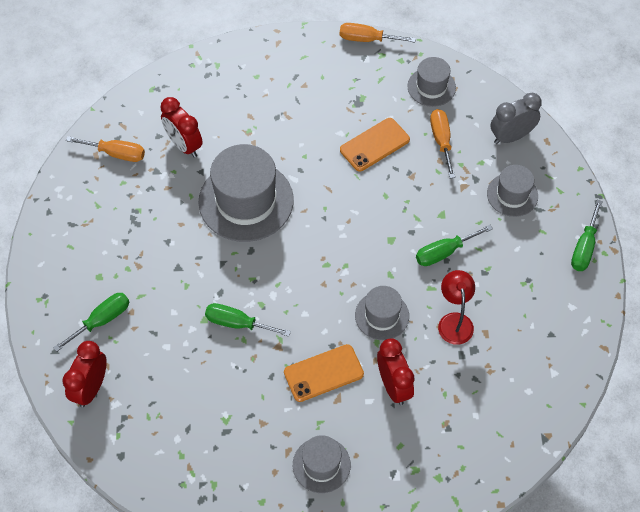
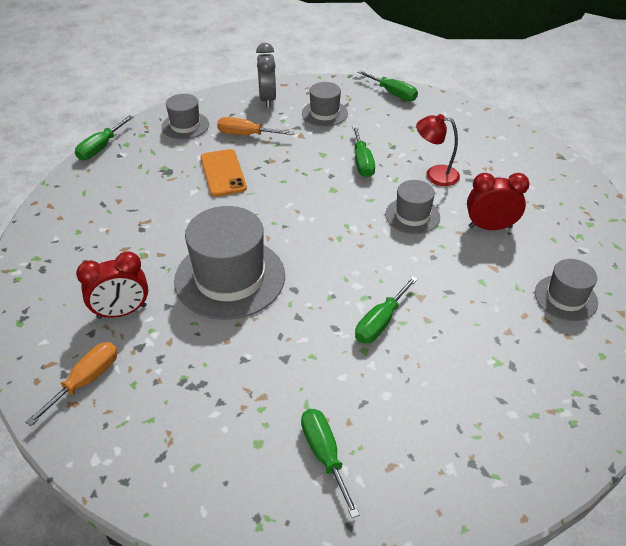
camera: 70 degrees left, 15 degrees down
red clock [62,341,107,407] -> none
orange phone [284,344,364,402] -> none
orange screwdriver [340,23,416,42] -> green screwdriver [75,115,133,160]

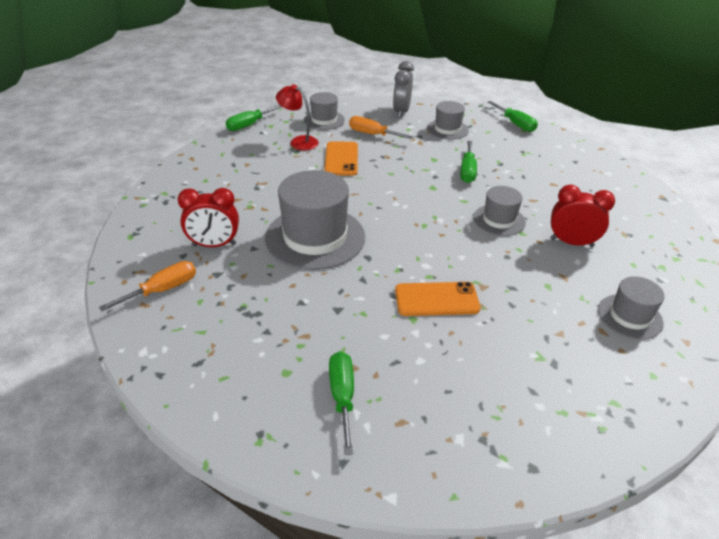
camera: 15 degrees right, 5 degrees down
green screwdriver [355,276,418,344] -> orange phone [395,282,480,316]
red lamp [416,114,460,186] -> red lamp moved to [276,84,319,150]

